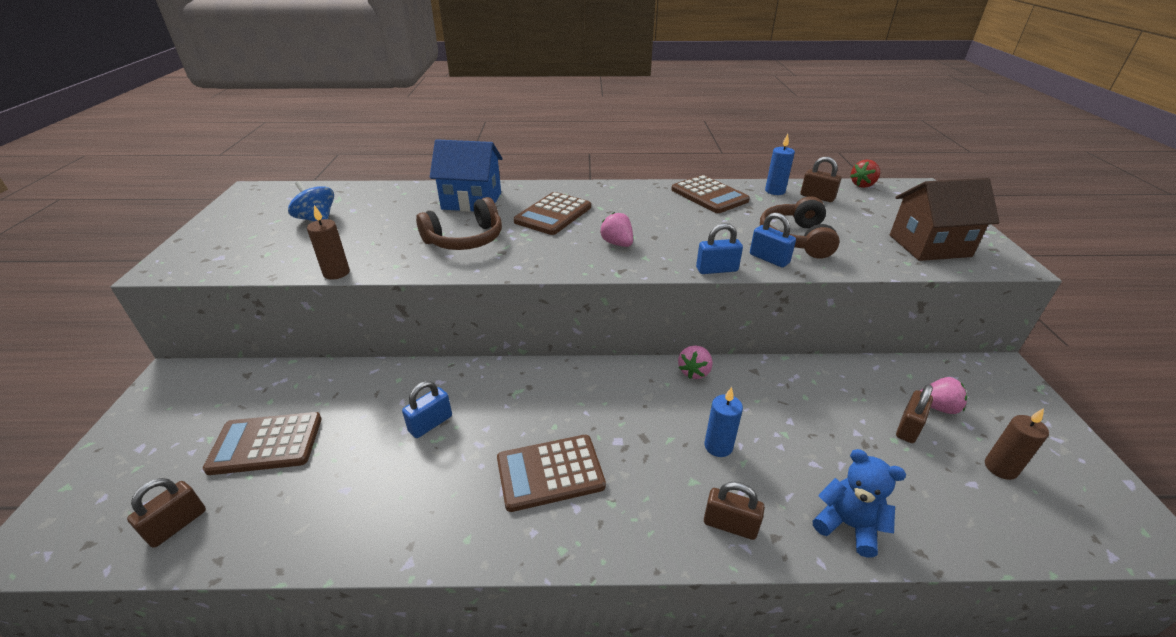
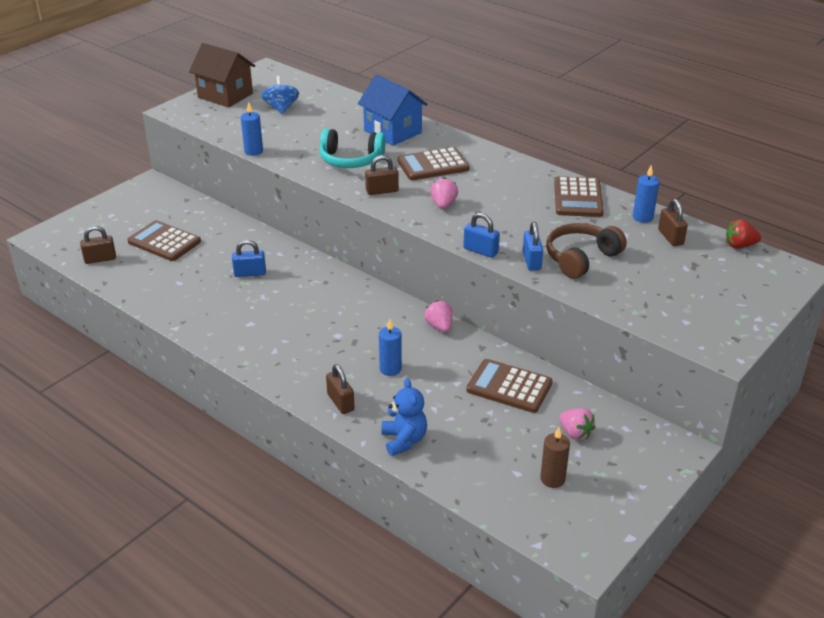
camera: 40 degrees right, 0 degrees up
brown candle [307,205,350,280] -> blue candle [241,102,263,156]
brown headphones [416,197,502,250] -> turquoise headphones [320,129,385,168]
brown calculator [497,435,606,512] -> brown calculator moved to [467,359,552,413]
pink strawberry [678,345,713,379] -> pink strawberry turned 90 degrees clockwise [424,300,452,332]
brown house [890,178,1000,261] -> brown house moved to [189,43,255,107]
brown padlock [896,384,933,443] -> brown padlock moved to [365,155,399,195]

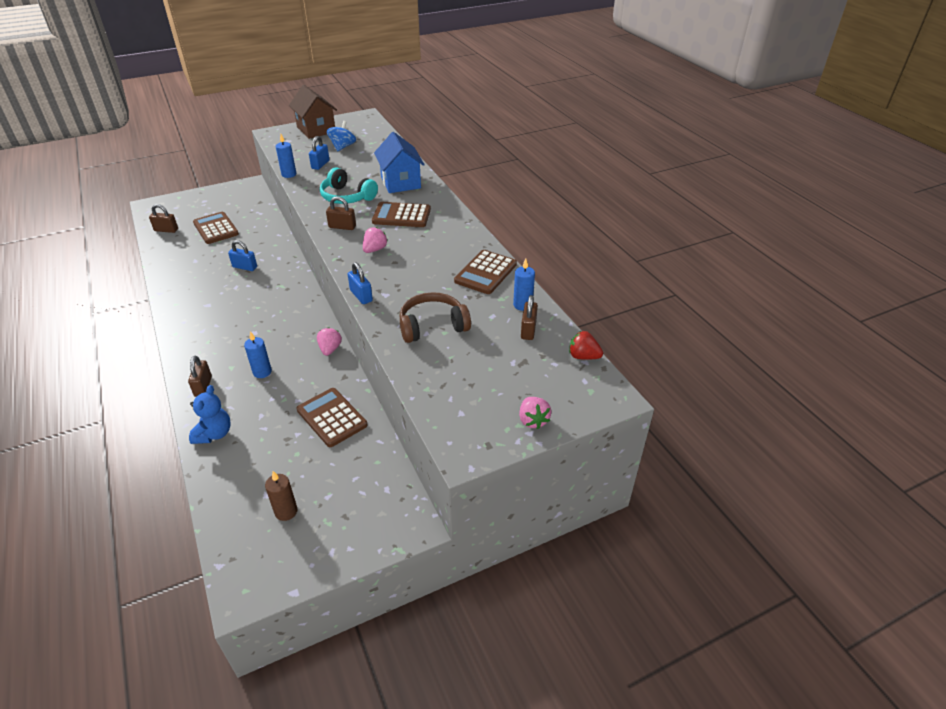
camera: 25 degrees right, 5 degrees up
blue padlock [523,222,543,271] -> blue padlock moved to [309,136,329,170]
pink strawberry [560,408,595,440] -> pink strawberry moved to [519,397,551,429]

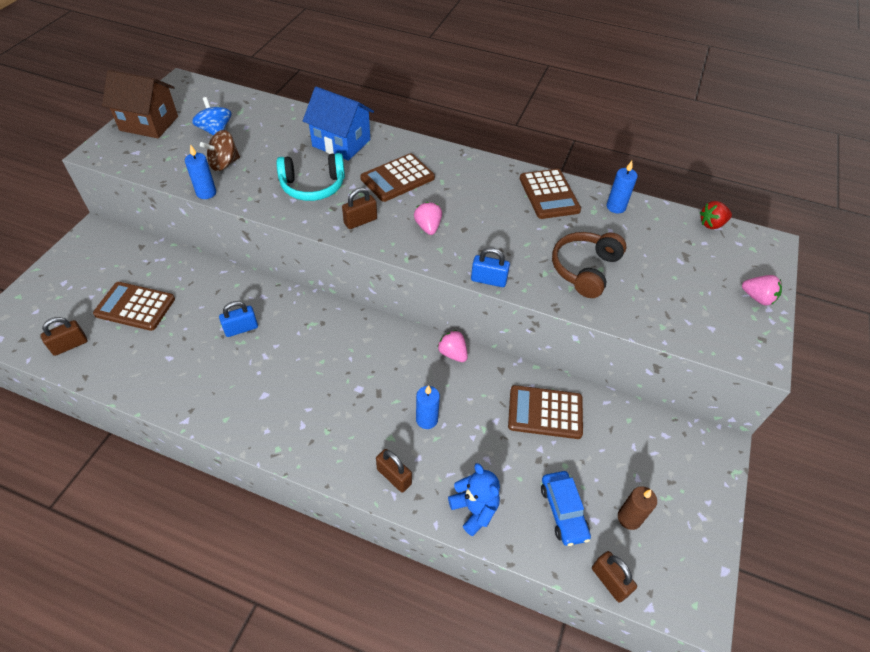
camera: 45 degrees left, 10 degrees up
blue padlock [309,136,329,170] -> brown spinning top [200,130,240,171]
brown padlock [521,295,538,340] -> brown padlock moved to [592,551,637,602]
none -> blue car [541,471,591,546]

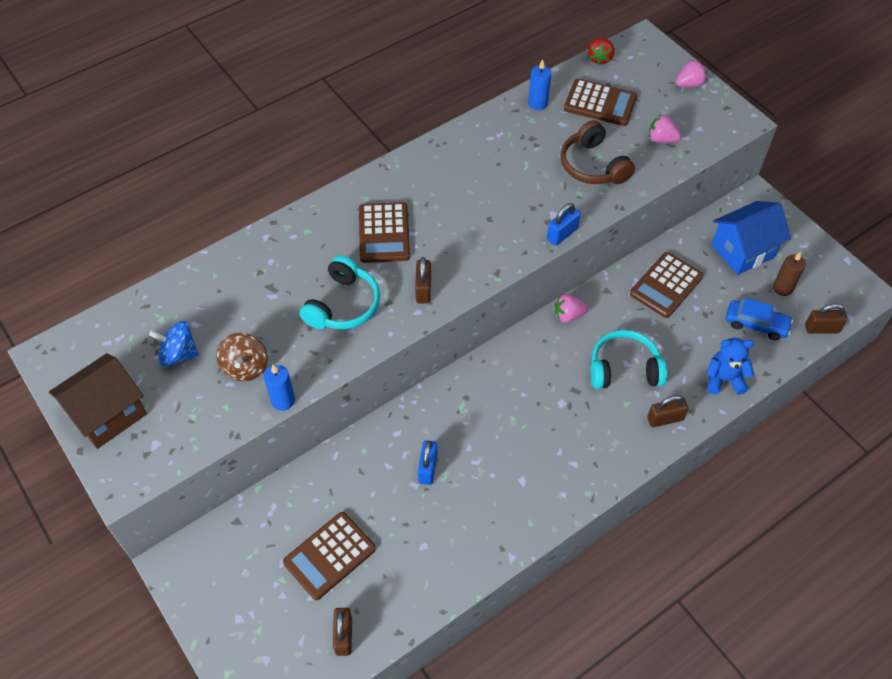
camera: 55 degrees left, 5 degrees up
blue house [303,87,374,161] -> blue house moved to [711,201,791,275]
pink strawberry [414,202,442,235] -> pink strawberry moved to [649,115,681,143]
blue candle [416,385,440,429] -> turquoise headphones [591,330,667,389]
brown calculator [520,169,581,219] -> brown calculator moved to [564,79,637,126]

